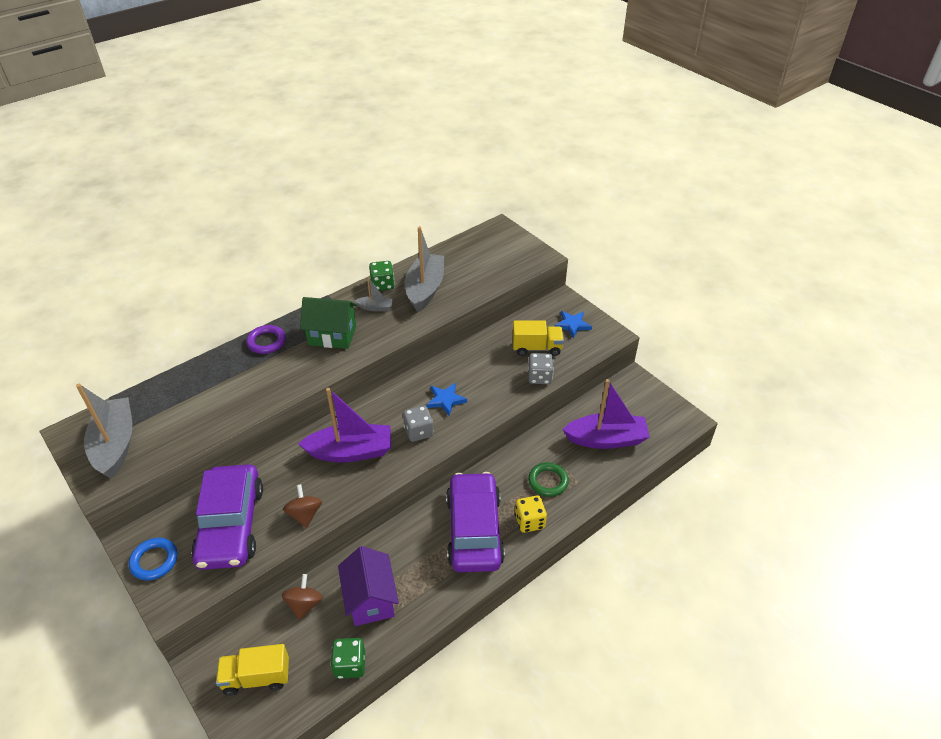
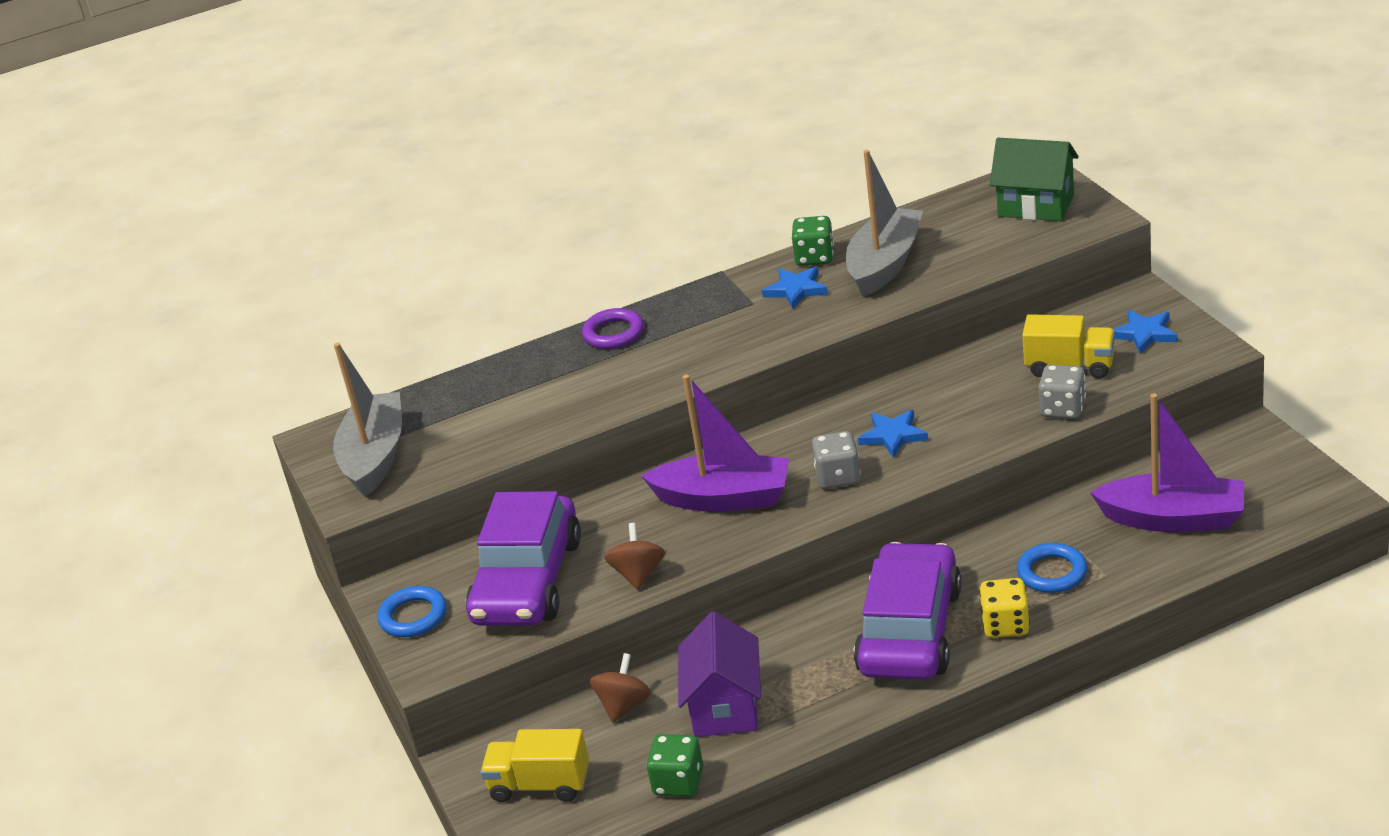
camera: 20 degrees right, 10 degrees down
green house [300,297,357,349] -> green house moved to [990,138,1079,221]
grey boat [355,277,393,311] -> blue star [762,267,828,309]
green ring [528,462,569,497] -> blue ring [1017,543,1087,593]

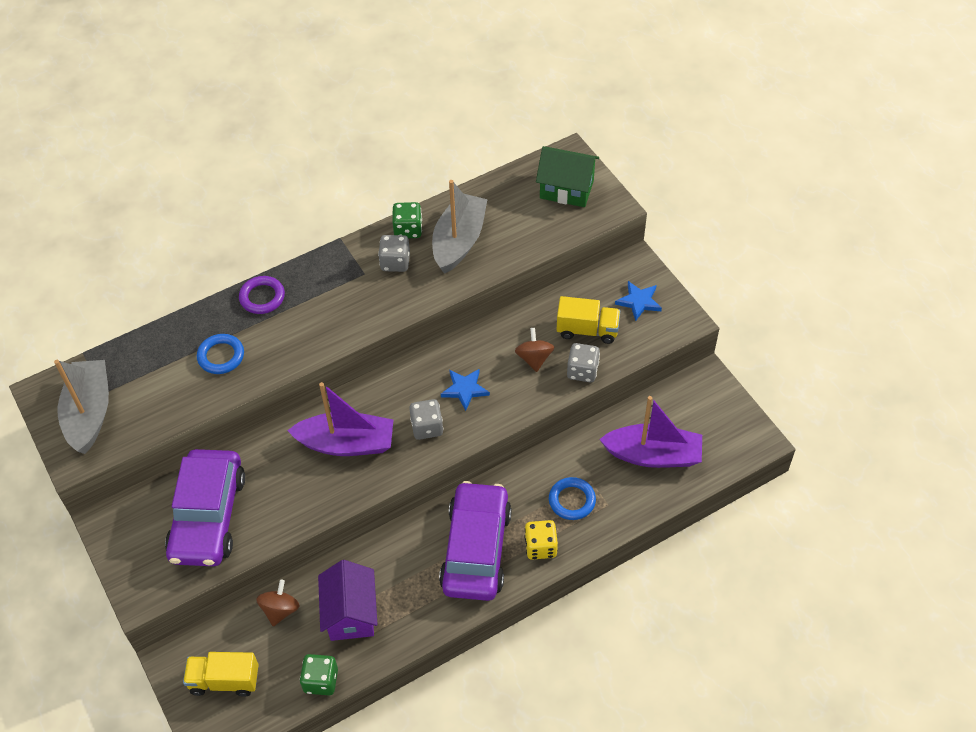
camera: 10 degrees left, 20 degrees up
blue ring [378,586,447,637] -> blue ring moved to [197,334,244,374]
brown spinning top [604,523,665,590] -> brown spinning top moved to [515,328,554,372]
blue star [762,267,828,309] -> grey dice [378,235,410,272]

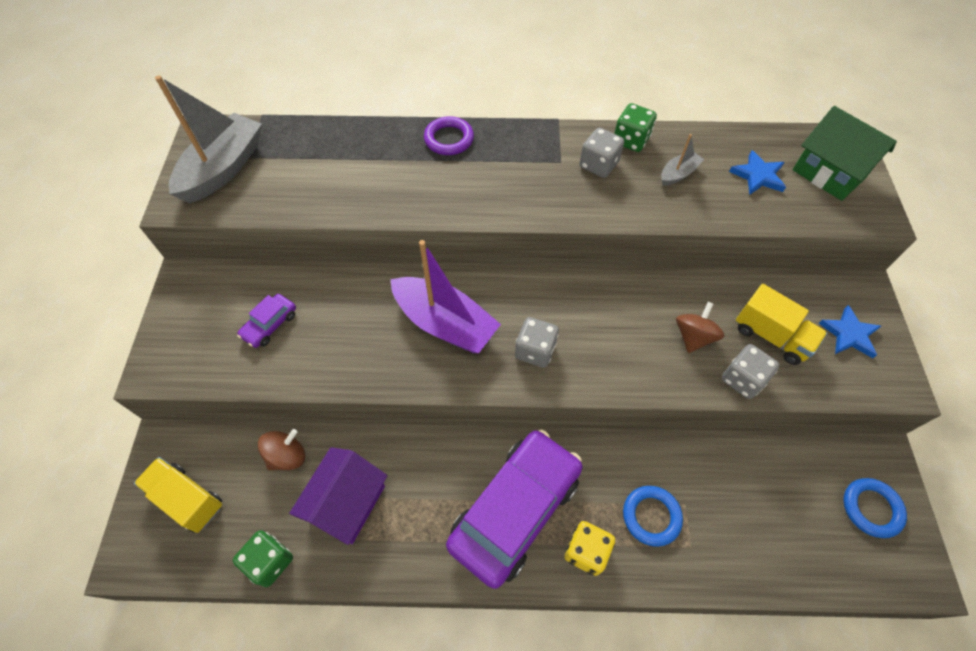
camera: 30 degrees right, 5 degrees up
purple car [165,449,245,566] -> purple car [237,294,296,348], size x0.42
blue ring [197,334,244,374] -> blue ring moved to [843,478,907,538]
grey boat [432,180,488,274] -> grey boat [661,134,704,186], size x0.47
blue star [441,369,490,411] -> blue star moved to [729,150,786,195]
purple boat [599,396,702,468] -> none

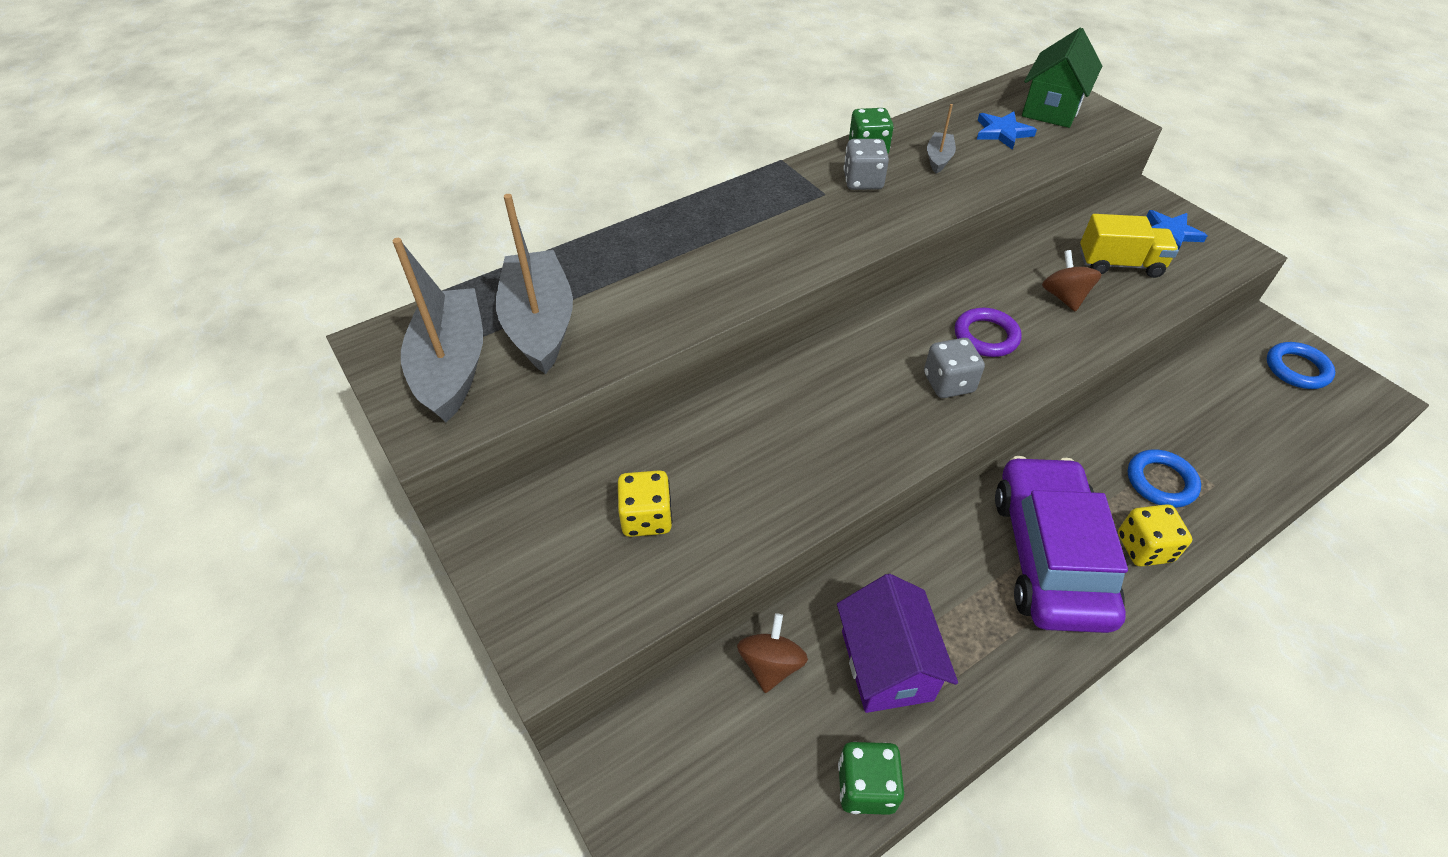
camera: 35 degrees left, 10 degrees down
yellow truck [134,457,222,533] -> none
purple car [237,294,296,348] -> yellow dice [618,470,672,537]
purple boat [390,240,501,353] -> none
purple ring [424,116,474,155] -> purple ring moved to [955,308,1022,357]
grey dice [722,344,779,399] -> none
green house [793,106,897,201] -> green house turned 75 degrees counterclockwise [1022,28,1102,128]
none -> grey boat [496,194,573,374]

